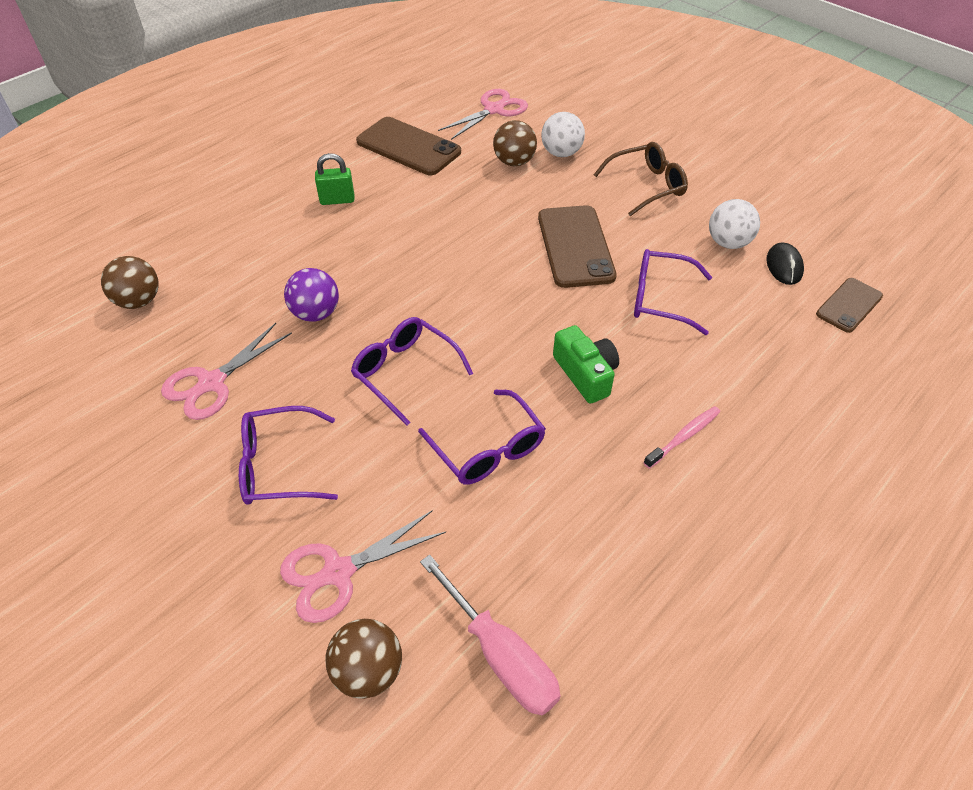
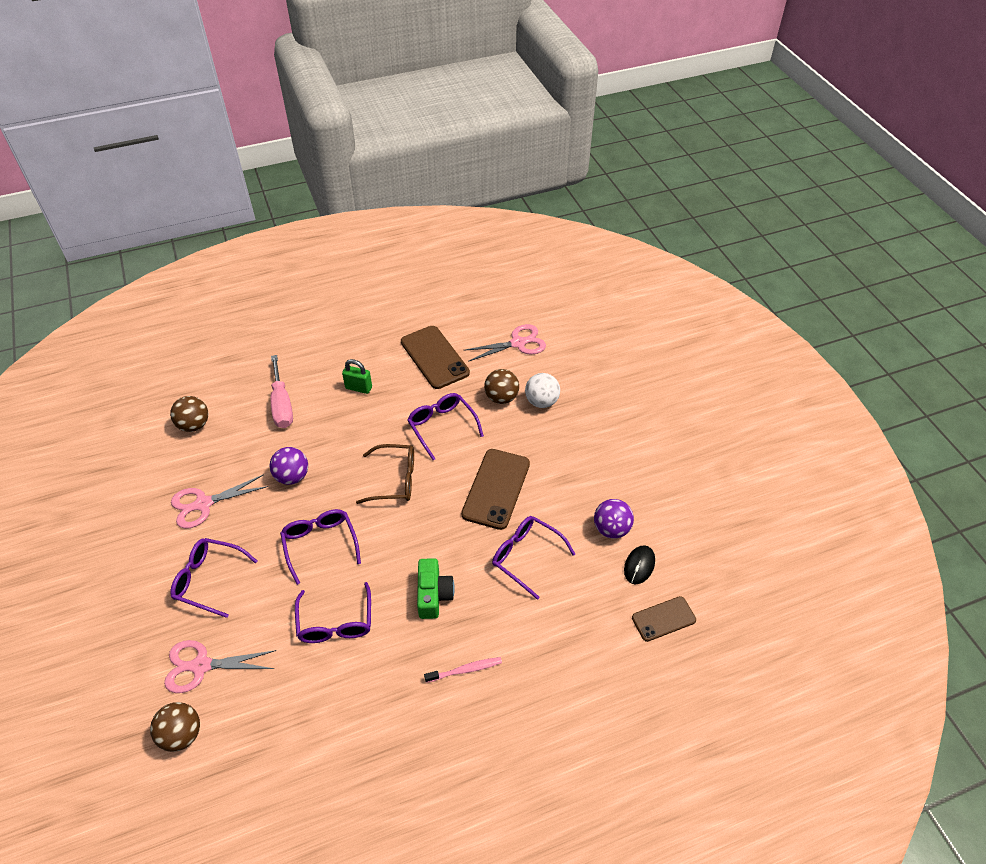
camera: 25 degrees right, 0 degrees up
pink screwdriver [420,555,561,715] -> pink screwdriver moved to [270,355,293,428]
brown glasses [594,142,688,216] -> brown glasses moved to [356,444,414,504]
white ball [709,199,760,249] -> purple ball [594,499,634,539]
none -> purple glasses [407,393,484,460]

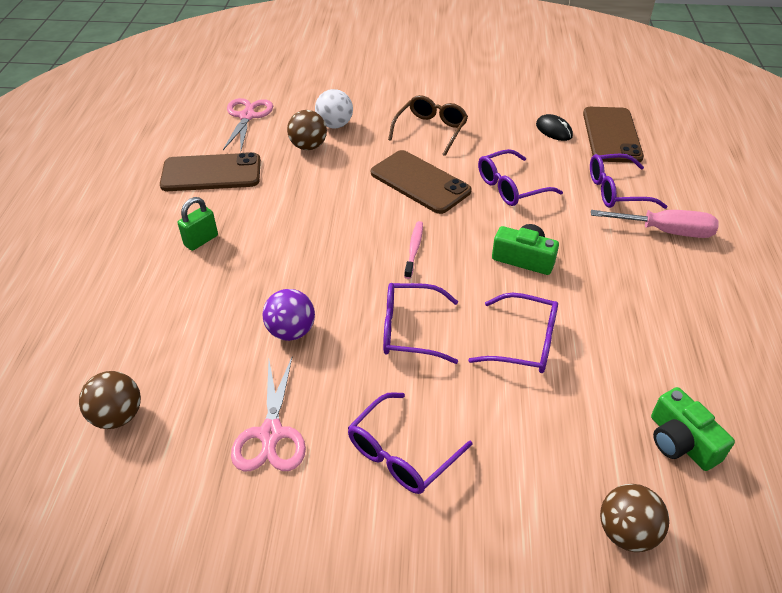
camera: 65 degrees left, 5 degrees down
pink scissors [164,640,276,693] -> none
pink screwdriver [270,355,293,428] -> pink screwdriver moved to [591,210,719,238]
brown glasses [356,444,414,504] -> brown glasses moved to [388,95,468,156]
purple glasses [407,393,484,460] -> purple glasses moved to [590,154,668,209]
pink toothbrush [424,657,502,683] -> pink toothbrush moved to [404,221,423,279]
purple ball [594,499,634,539] -> none
brown phone [632,596,696,642] -> brown phone [583,107,644,163], size x1.68
none -> green camera [651,387,735,471]

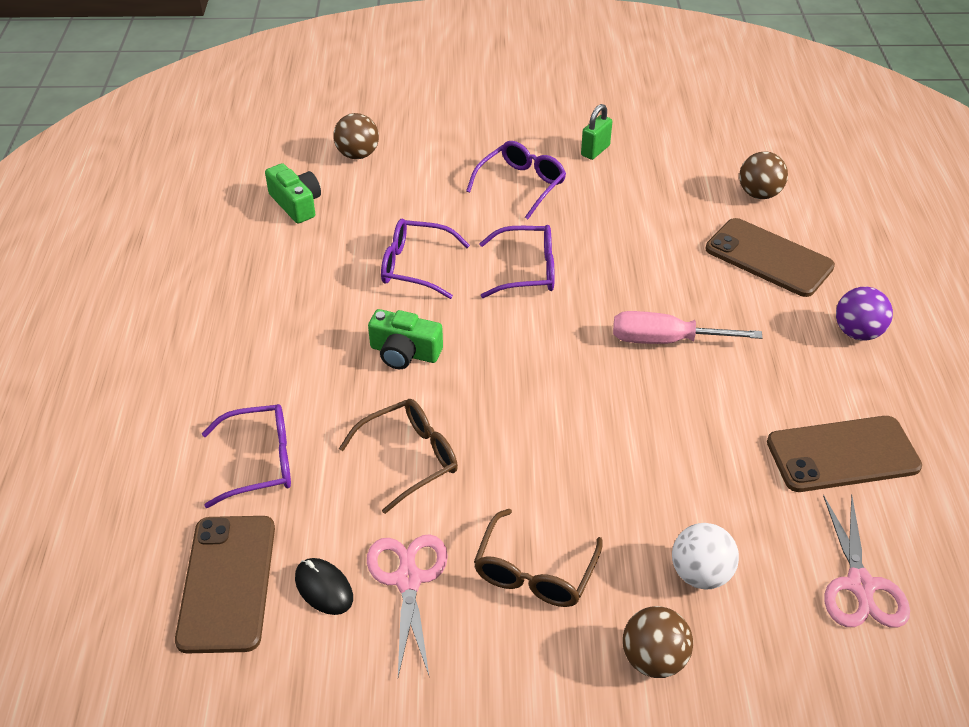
camera: 175 degrees right, 0 degrees up
green padlock [178,197,218,251] -> green padlock moved to [581,104,613,160]
pink scissors [231,356,306,471] -> pink scissors moved to [367,534,448,678]
purple ball [263,289,315,341] -> purple ball moved to [836,287,893,340]
brown ball [287,110,327,150] -> brown ball moved to [623,606,693,678]
brown phone [371,150,472,214] -> brown phone moved to [706,218,835,297]
pink toothbrush [404,221,423,279] -> none
purple glasses [478,149,563,206] -> brown glasses [339,399,458,514]
pink screwdriver [591,210,719,238] -> pink screwdriver moved to [613,311,763,344]

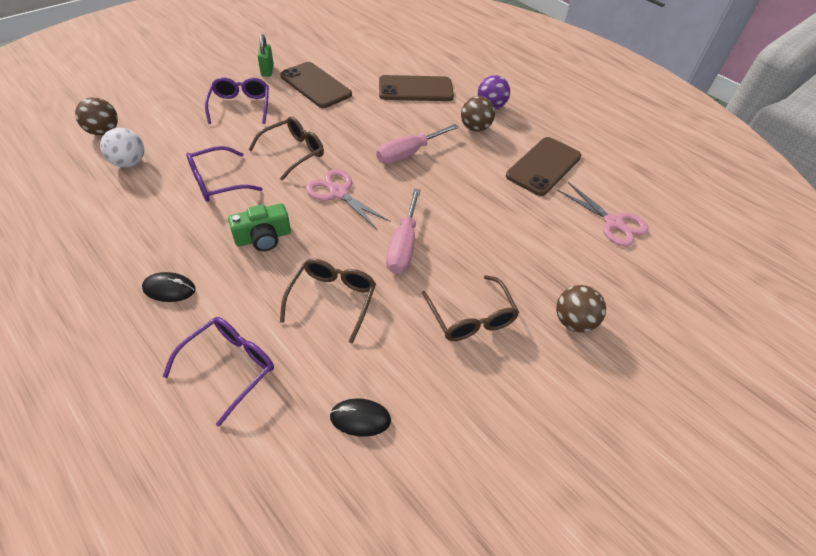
camera: 45 degrees left, 5 degrees up
brown phone [175,516,275,654] -> brown phone moved to [280,62,352,108]
green camera [265,163,321,224] -> none
pink scissors [367,534,448,678] -> pink scissors moved to [306,169,391,230]
purple glasses [479,225,555,298] -> brown glasses [248,117,324,181]
white ball [672,523,739,589] -> white ball moved to [100,128,144,167]
brown ball [739,151,788,199] -> brown ball moved to [461,96,495,132]
none -> black mouse [142,272,196,302]
none -> pink screwdriver [386,189,421,274]

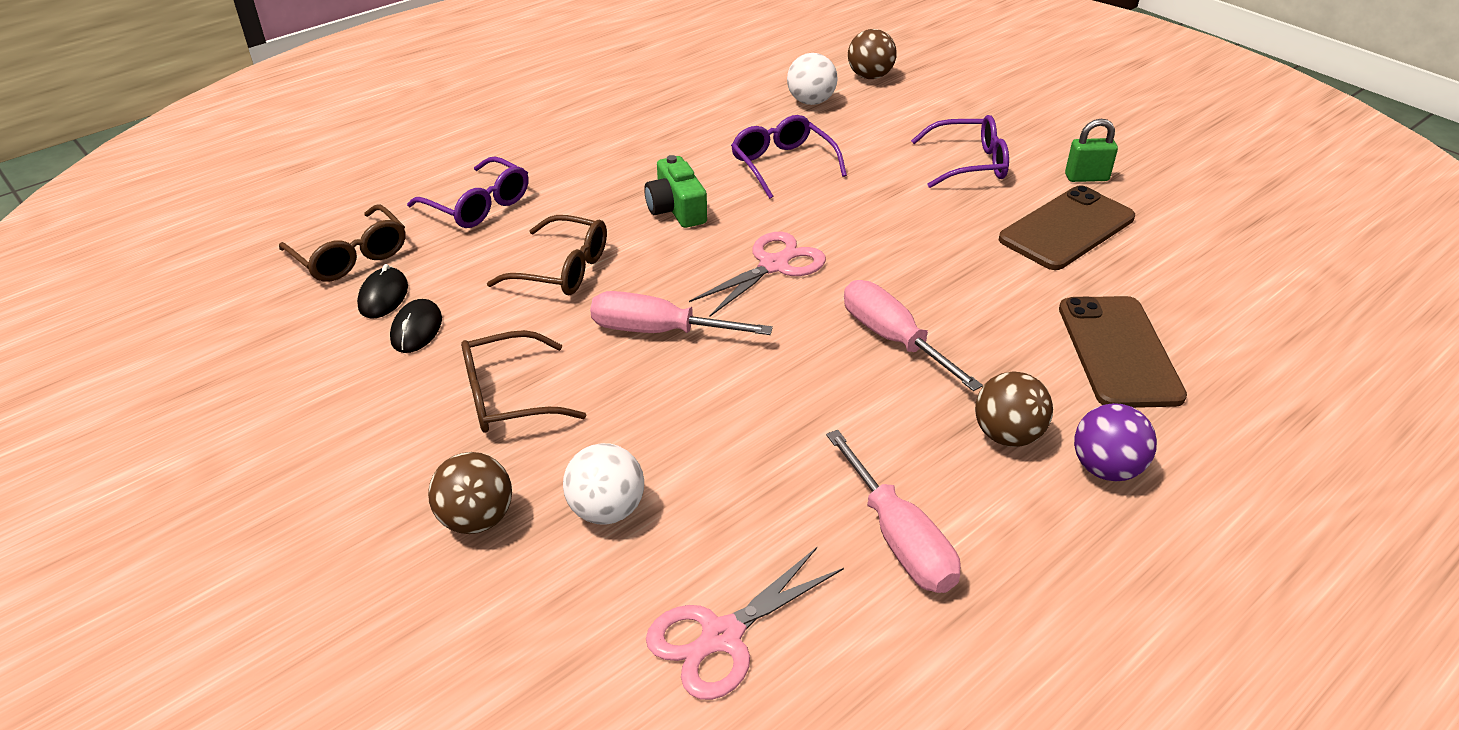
camera: 95 degrees right, 10 degrees down
black mouse [142,272,196,302] -> black mouse moved to [390,299,442,353]
brown glasses [248,117,324,181] -> brown glasses moved to [279,205,406,282]
brown phone [506,137,582,196] -> pink screwdriver [826,430,961,593]
none -> white ball [563,443,644,525]

